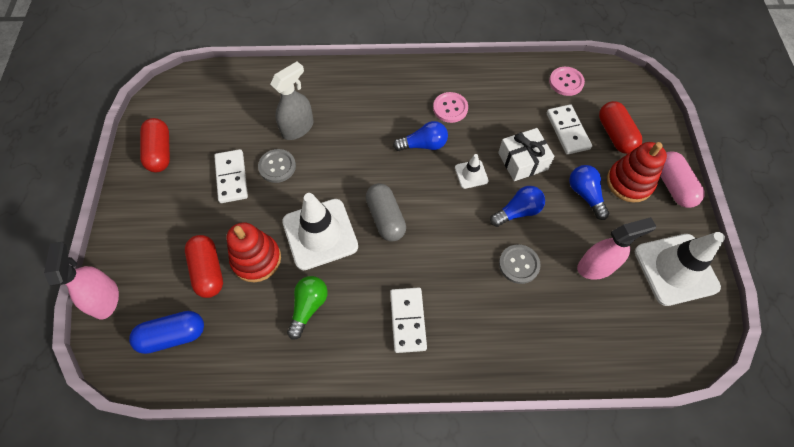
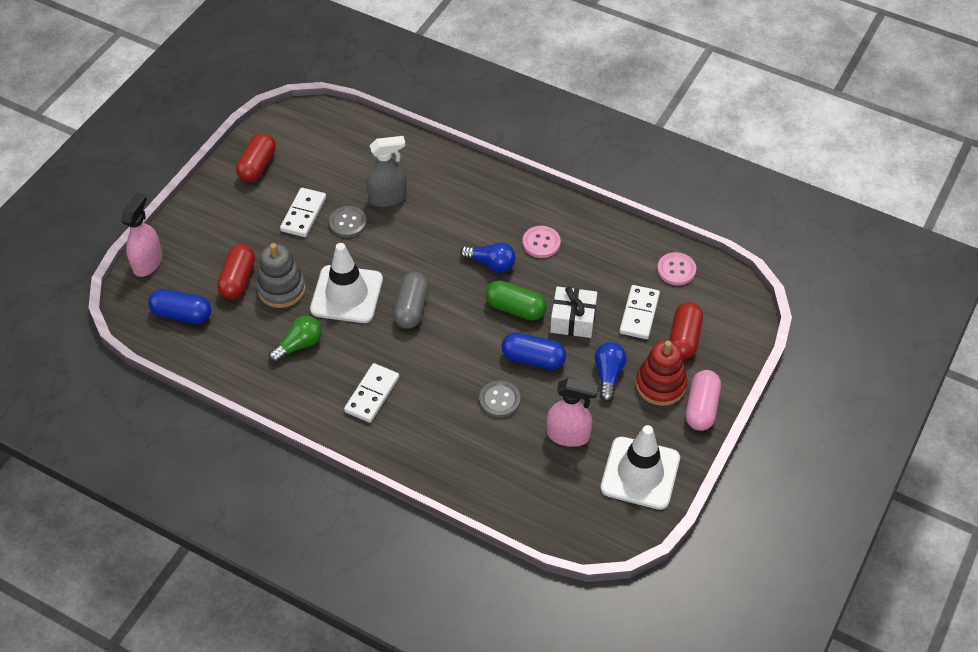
camera: 30 degrees right, 10 degrees down
red stacking toy [227,222,281,282] -> grey stacking toy [256,243,306,308]
white traffic cone [455,154,488,189] -> green capsule [485,280,547,320]
blue light bulb [490,186,545,227] -> blue capsule [501,332,566,370]

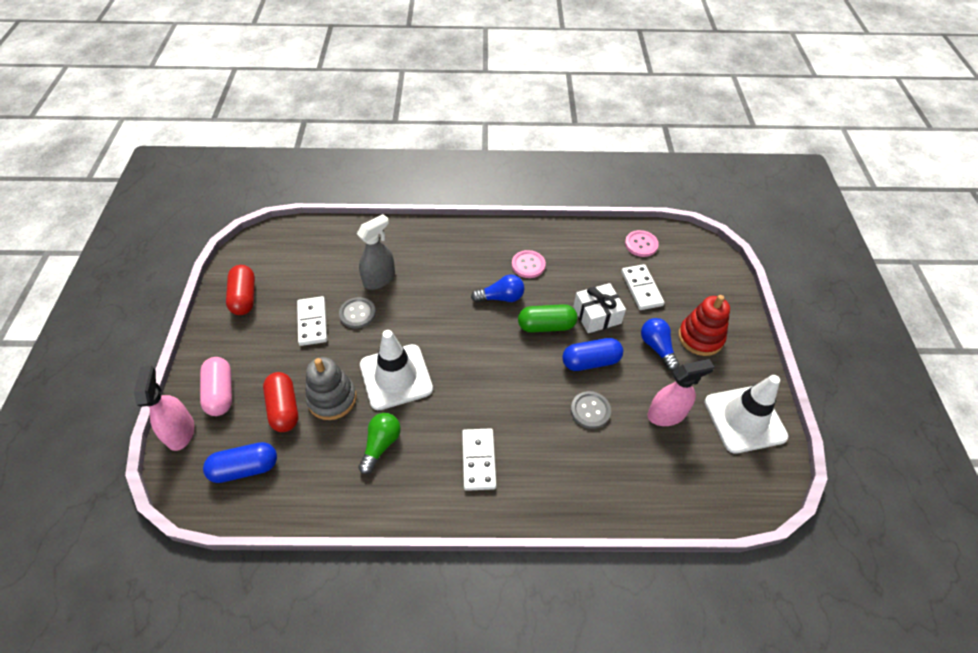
camera: 30 degrees left, 0 degrees up
grey capsule [393,272,428,329] -> none
red capsule [669,302,703,360] -> none
pink capsule [686,370,721,431] -> pink capsule moved to [200,357,232,416]

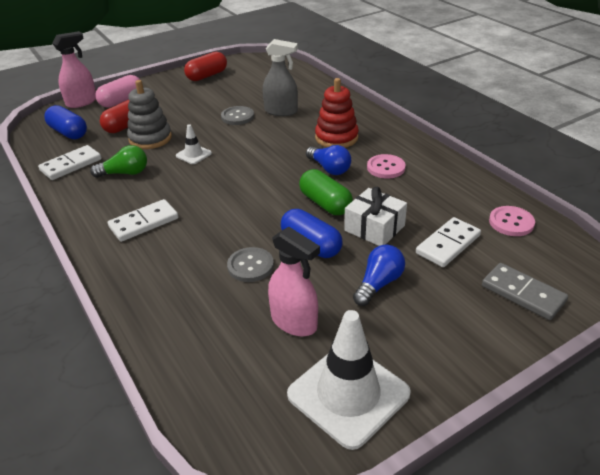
camera: 60 degrees right, 15 degrees down
white domino [297,296,327,346] -> white domino moved to [38,145,102,180]
white traffic cone [360,330,433,410] -> white traffic cone [176,124,212,164], size x0.47
red stacking toy [678,295,730,356] -> red stacking toy moved to [315,78,359,148]
none -> grey domino [482,263,568,320]

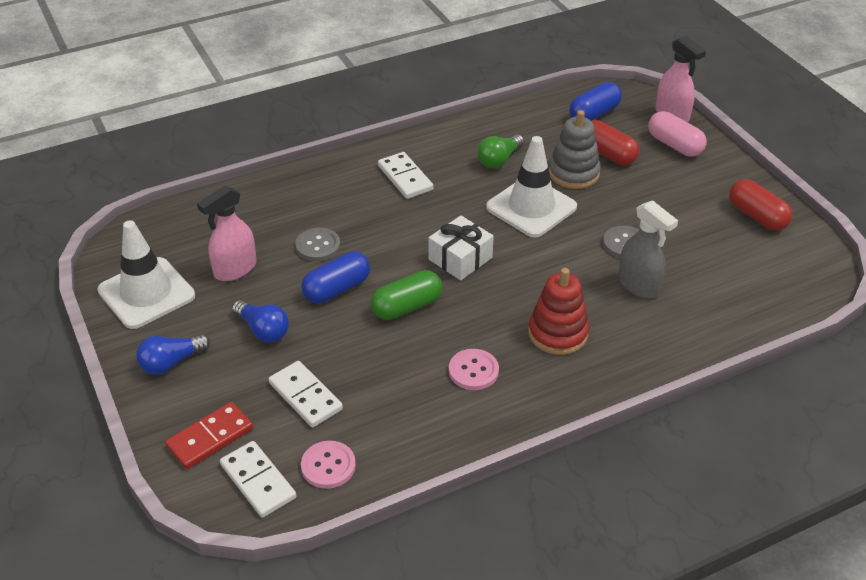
camera: 95 degrees right, 5 degrees up
white domino [38,145,102,180] -> white domino moved to [220,441,296,518]
green light bulb [90,145,147,178] -> green light bulb turned 45 degrees clockwise [477,134,524,168]
white traffic cone [176,124,212,164] -> white traffic cone [486,136,577,238], size x2.13
grey spray bottle [263,39,298,116] -> grey spray bottle turned 60 degrees counterclockwise [618,200,678,298]
blue light bulb [306,145,351,175] -> blue light bulb moved to [136,334,210,375]
white gift [344,187,407,246] -> white gift moved to [428,215,494,280]
grey domino [482,263,568,320] -> red domino [165,402,253,469]

